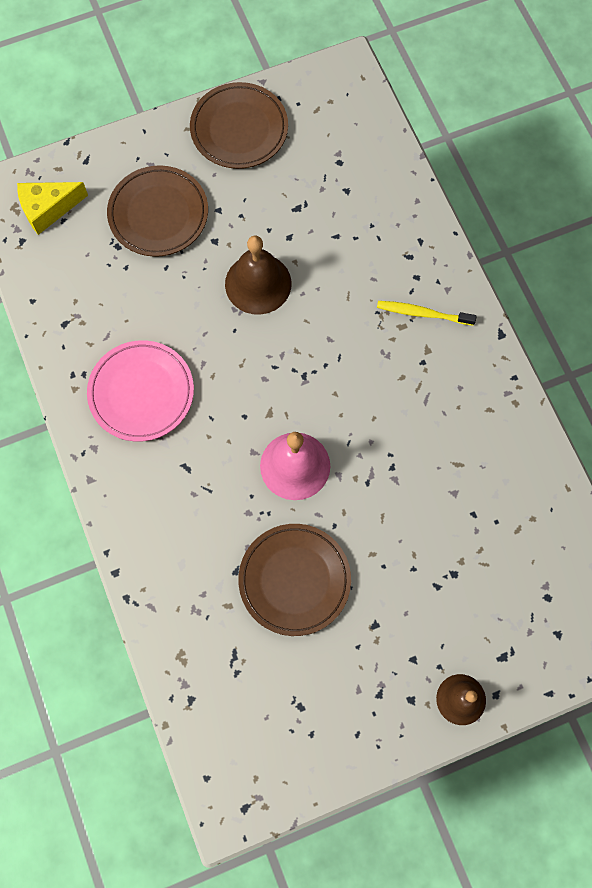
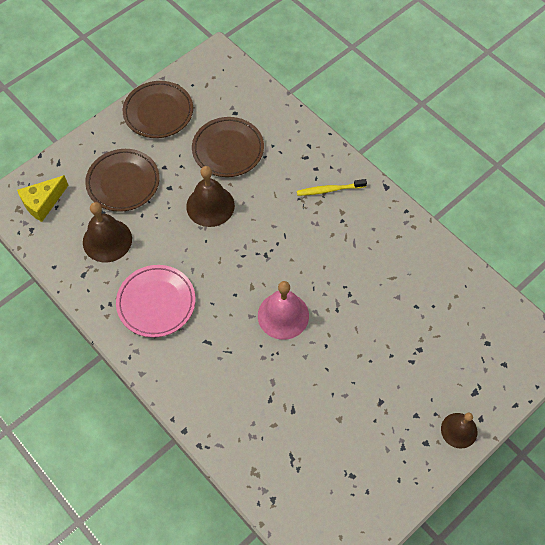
camera: 20 degrees left, 10 degrees down
brown plate [238,524,351,636] -> brown plate moved to [192,117,264,177]
none -> brown bell [83,202,132,262]

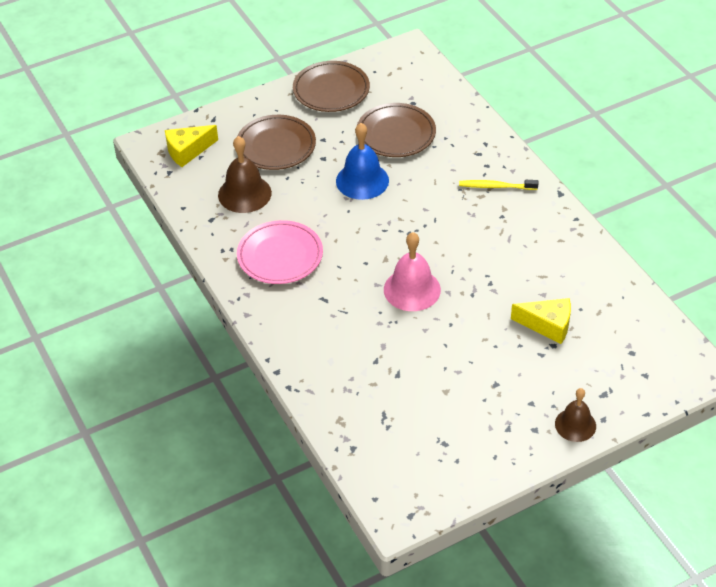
camera: 15 degrees right, 15 degrees down
brown bell [186,166,235,227] -> blue bell [336,123,389,200]
none -> yellow cheese [511,298,571,344]

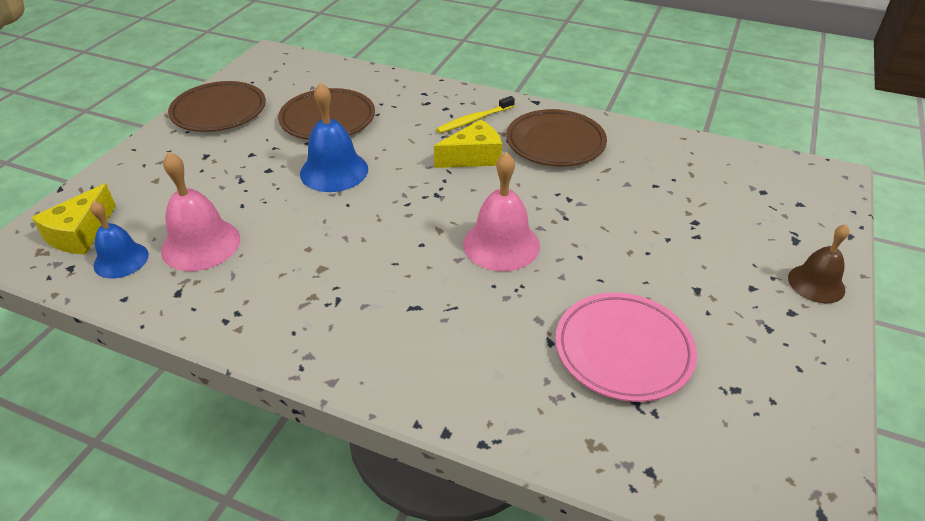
camera: 40 degrees left, 5 degrees down
brown bell [218,136,272,213] -> pink bell [161,152,240,271]
brown plate [237,115,316,170] -> brown plate moved to [506,109,607,166]
pink plate [237,220,323,284] -> pink plate moved to [555,293,697,402]
yellow cheese [511,298,571,344] -> yellow cheese moved to [434,120,502,168]
none -> blue bell [91,201,149,278]

